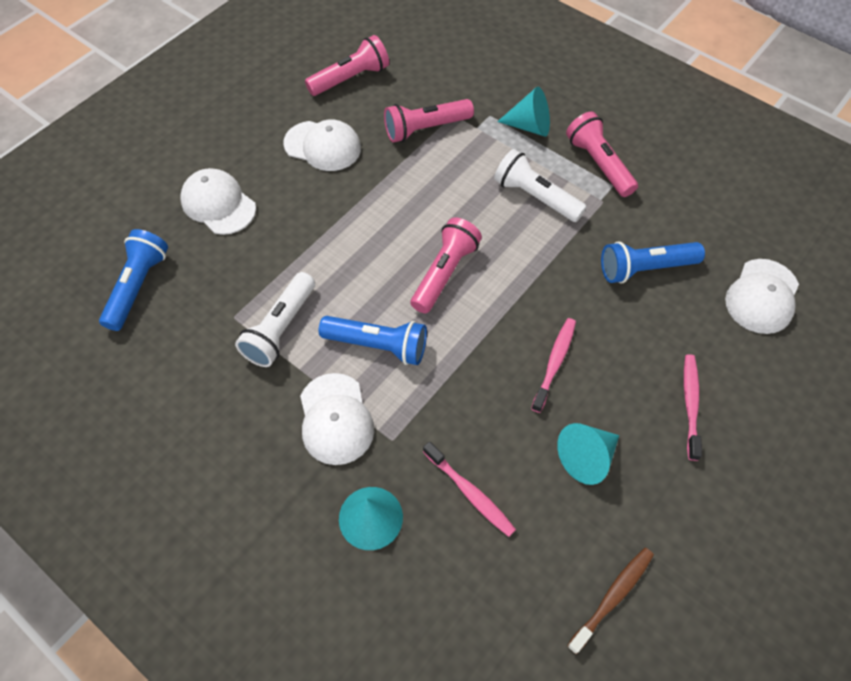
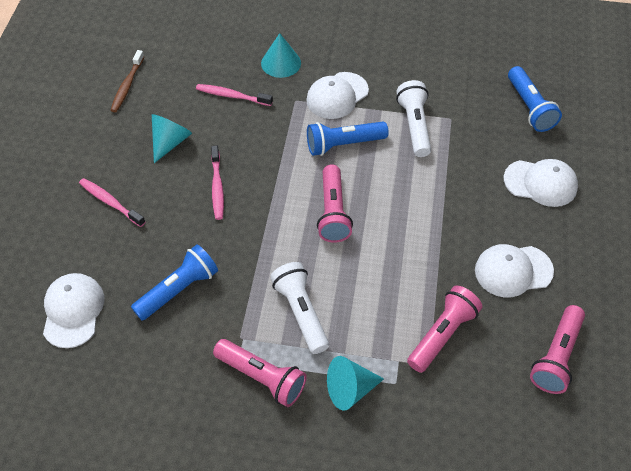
camera: 150 degrees right, 5 degrees down
white cap [300,373,374,465] -> white cap turned 90 degrees counterclockwise [306,72,369,119]
white flashlight [494,149,587,222] -> white flashlight turned 120 degrees counterclockwise [270,262,329,354]
pink toothbrush [684,354,702,461] -> pink toothbrush turned 150 degrees clockwise [79,178,145,227]

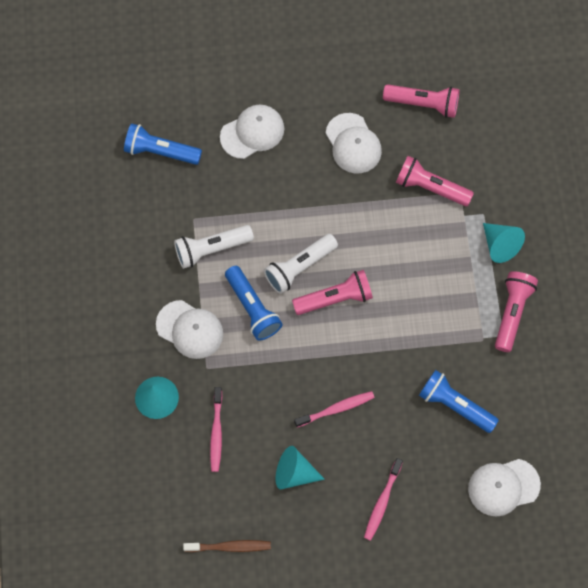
camera: 105 degrees left, 15 degrees up
white flashlight [270,262,329,354] -> white flashlight moved to [264,234,338,294]
white cap [504,159,578,207] -> white cap turned 60 degrees clockwise [220,104,284,159]
blue flashlight [508,66,562,132] -> blue flashlight turned 135 degrees counterclockwise [124,123,202,165]

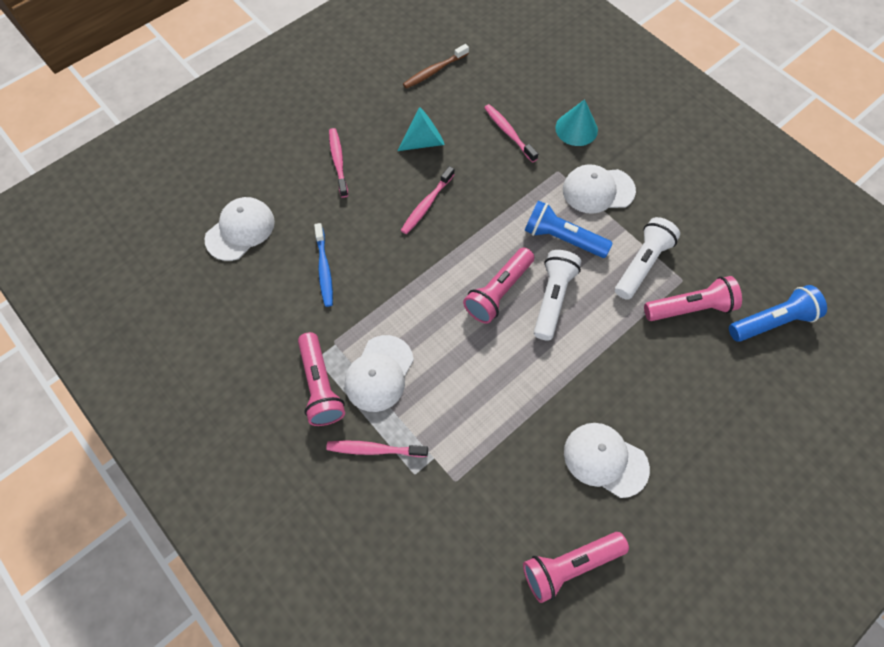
camera: 145 degrees right, 5 degrees down
white cap [220,104,284,159] -> white cap moved to [345,335,414,412]
pink flashlight [396,156,474,206] -> pink flashlight moved to [644,276,742,321]
blue flashlight [419,370,499,433] -> blue toothbrush [314,223,333,307]
turquoise cone [483,223,525,263] -> pink toothbrush [326,440,428,457]

